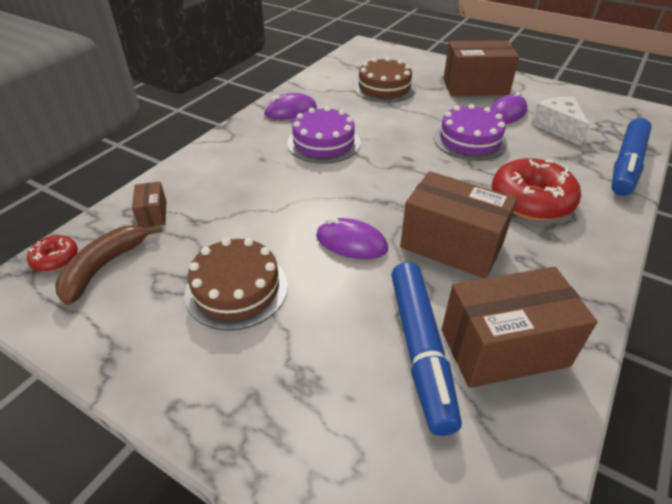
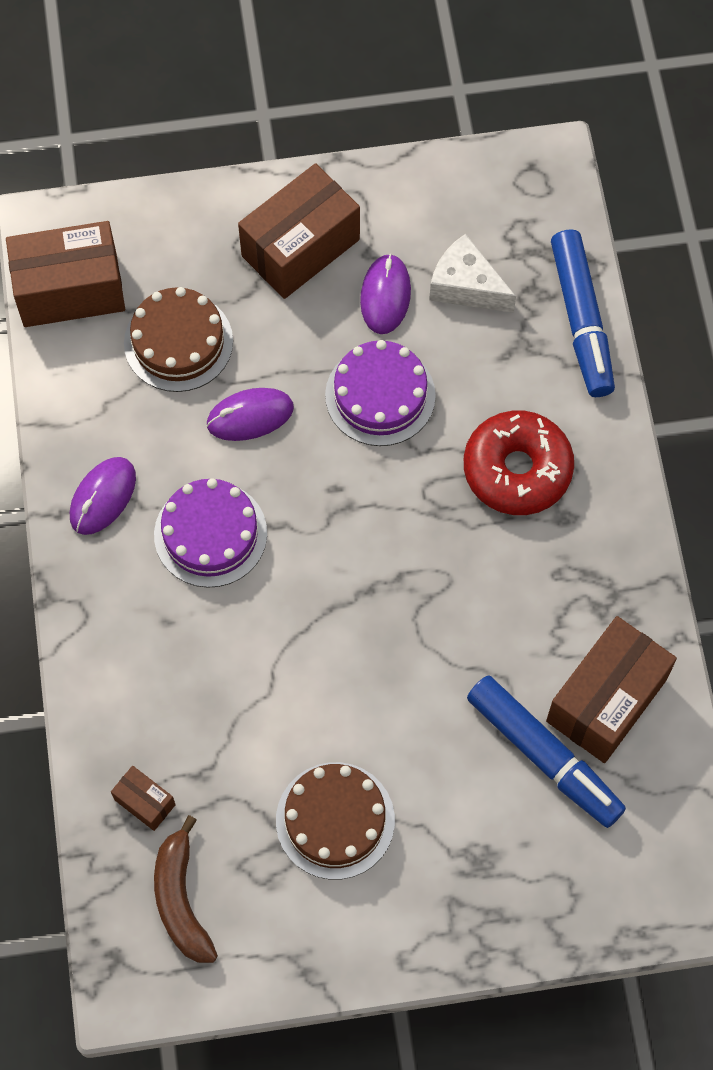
camera: 40 degrees left, 25 degrees up
red donut [27,235,78,272] -> none
purple mouse [316,218,388,259] -> purple mouse moved to [206,388,294,441]
brown box [400,171,517,279] -> brown box moved to [6,221,125,327]

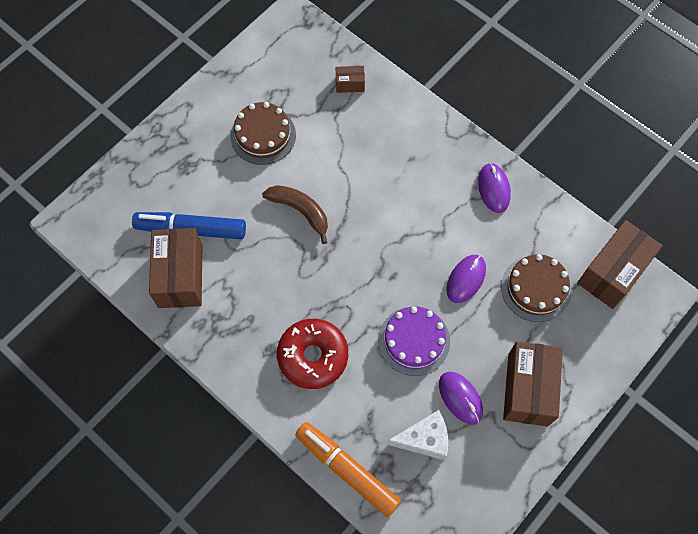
camera: 140 degrees right, 0 degrees up
purple cake [154,478,267,588] -> none
brown banana [154,815,218,963] -> brown banana moved to [262,185,328,244]
blue marker [551,229,615,397] -> orange marker [295,422,401,517]

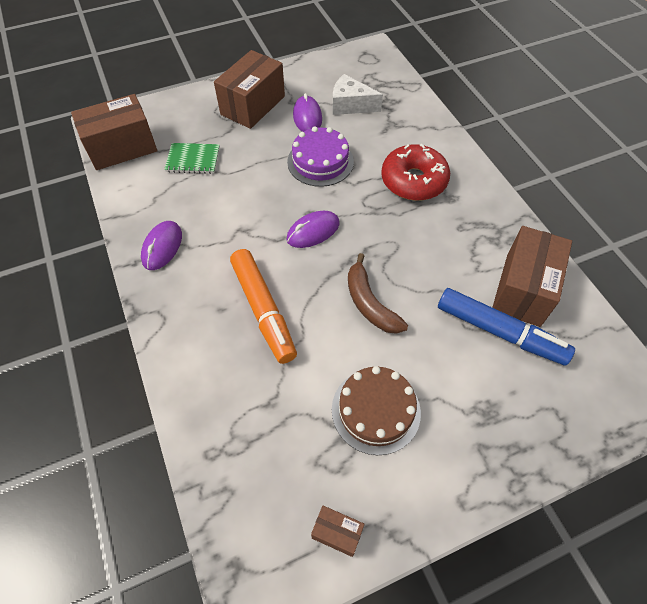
camera: 155 degrees left, 10 degrees down
orange marker [295,422,401,517] -> orange marker moved to [230,249,297,364]
brown box [336,66,365,93] -> brown box moved to [311,506,365,557]
purple mouse [446,255,486,303] -> purple mouse moved to [287,211,340,248]
brown cake [501,254,572,322] -> green notebook [164,143,220,174]

